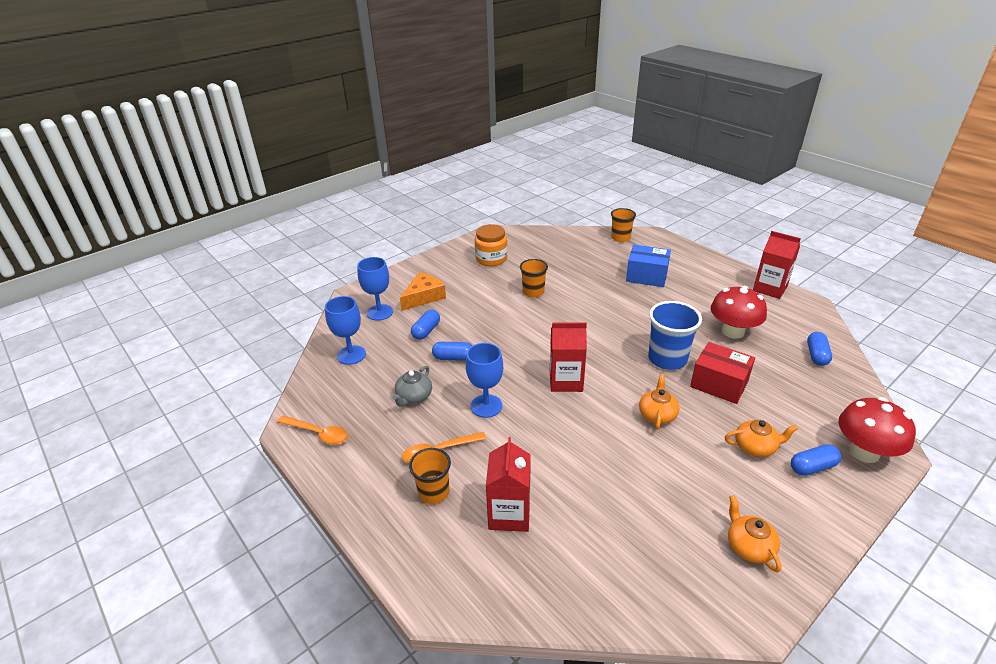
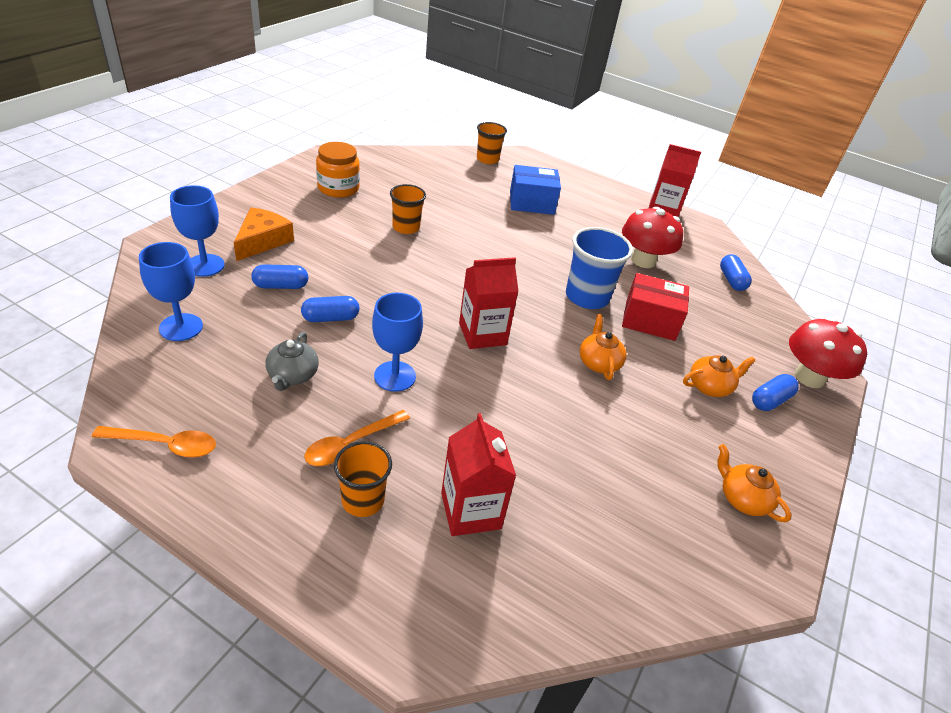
camera: 25 degrees left, 5 degrees up
blue capsule [411,310,440,340] -> blue capsule turned 75 degrees clockwise [251,264,308,289]

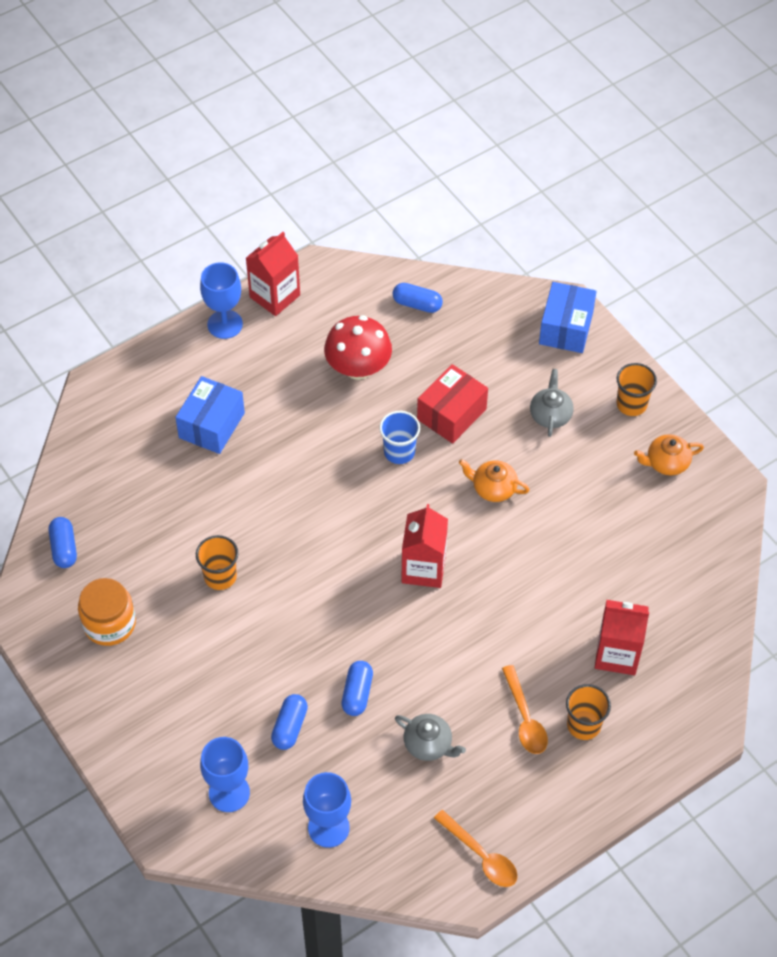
camera: 60 degrees left, 15 degrees up
orange spoon [92,426,216,458] -> orange spoon turned 105 degrees clockwise [434,810,518,887]
orange cheese [233,207,294,261] -> none
blue goblet [372,293,423,392] -> blue goblet moved to [200,262,243,339]
orange cup [477,122,507,164] -> orange cup moved to [617,363,657,416]
blue cup [566,227,633,309] -> blue cup [379,411,420,464], size x0.66
orange teapot [683,355,756,397] -> grey teapot [530,369,574,437]
blue capsule [752,374,799,411] -> blue capsule moved to [49,517,77,568]
red mushroom [789,317,867,388] -> blue box [539,282,597,353]

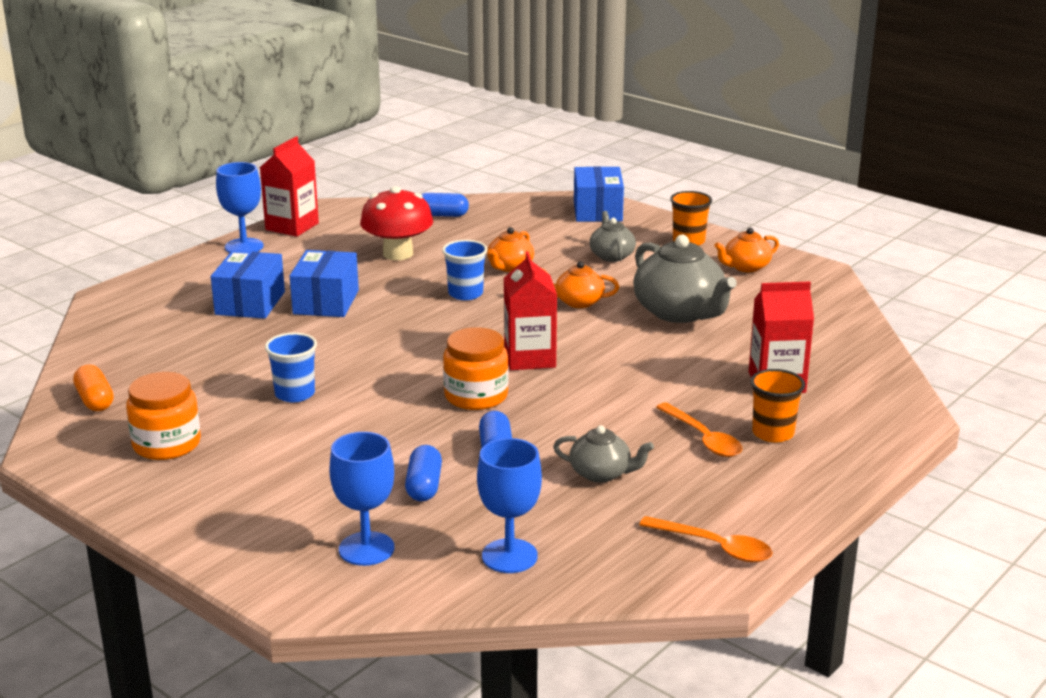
camera: 15 degrees left, 30 degrees down
blue capsule [49,517,77,568] -> orange capsule [73,365,113,411]
orange cup [196,535,238,590] -> blue cup [265,332,317,402]
red box [417,364,488,444] -> orange teapot [487,227,534,272]
none -> blue box [290,250,359,317]
none -> orange jar [443,327,509,410]
none -> grey teapot [633,235,737,323]

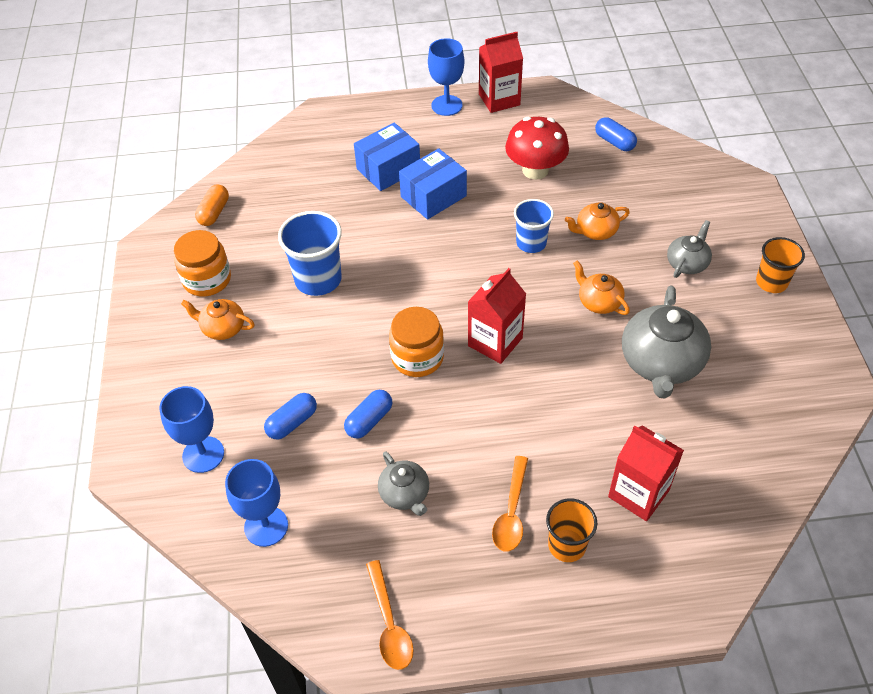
camera: 45 degrees right, 25 degrees up
blue cup [265,332,317,402] -> blue cup [278,211,342,296], size x1.53
blue box [574,166,624,222] -> none
orange teapot [714,228,779,272] -> orange teapot moved to [181,299,255,340]

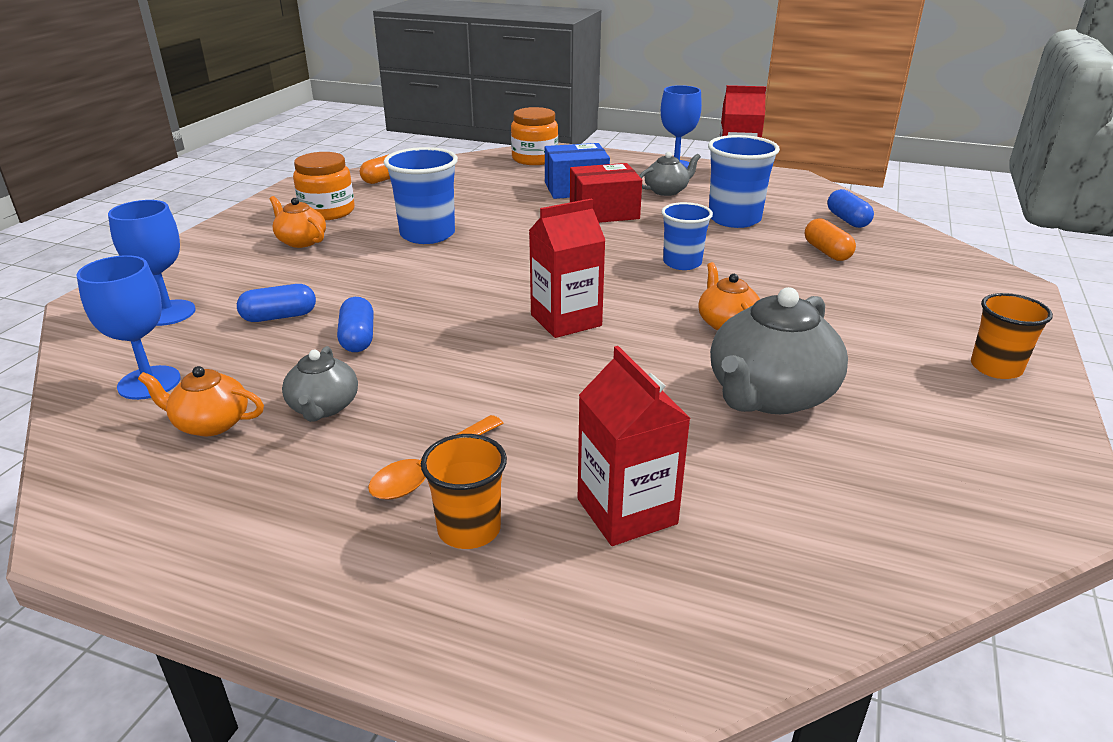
camera: 25 degrees right, 20 degrees down
blue capsule [344,390,392,438] -> blue capsule turned 75 degrees counterclockwise [337,297,374,352]
orange spoon [366,560,414,670] -> none
orange jar [389,307,444,377] -> orange jar moved to [511,107,558,165]
blue box [399,148,467,219] -> red box [570,163,642,223]
red mushroom [505,117,569,180] -> blue cup [708,135,780,228]
orange teapot [565,202,630,240] -> orange teapot moved to [138,366,264,436]
grey teapot [667,220,712,278] -> grey teapot moved to [639,152,701,196]
none -> orange capsule [805,219,856,261]

